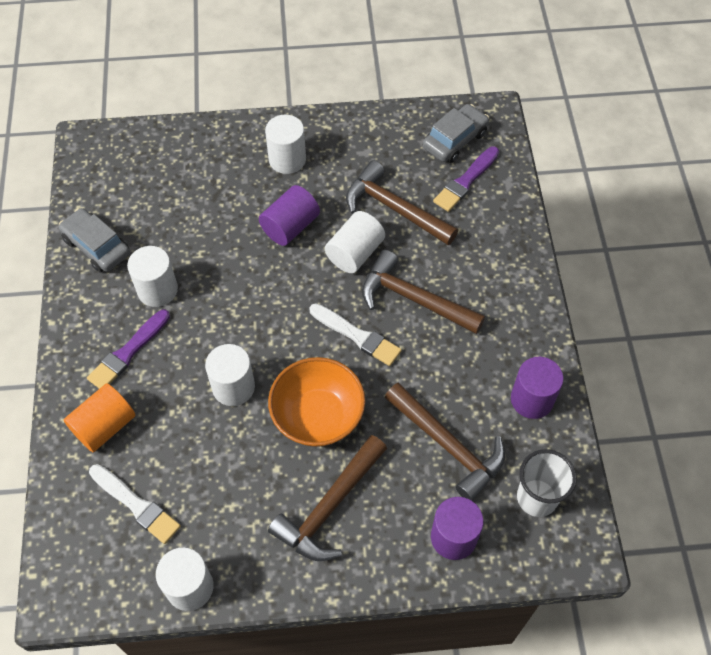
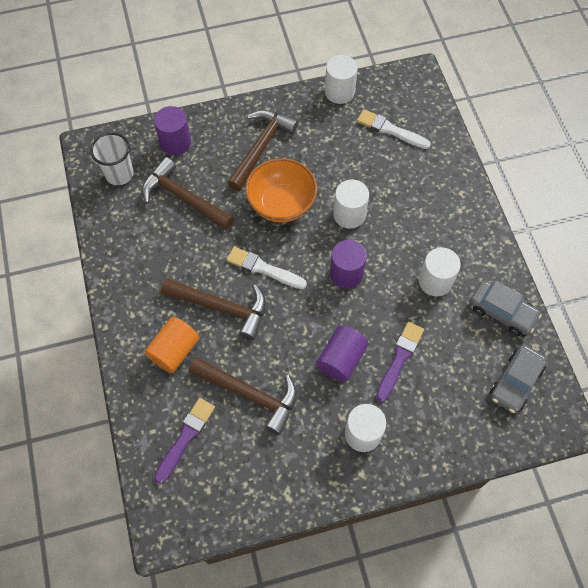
camera: 170 degrees right, 5 degrees up
orange cylinder [64,383,136,452] -> orange cylinder moved to [144,317,200,373]
purple brush [87,309,170,389] -> purple brush moved to [376,322,424,402]
white cylinder [325,211,385,273] -> none
grey car [423,104,489,163] -> grey car moved to [490,345,547,413]
purple cylinder [511,357,564,419] -> purple cylinder moved to [330,240,367,289]

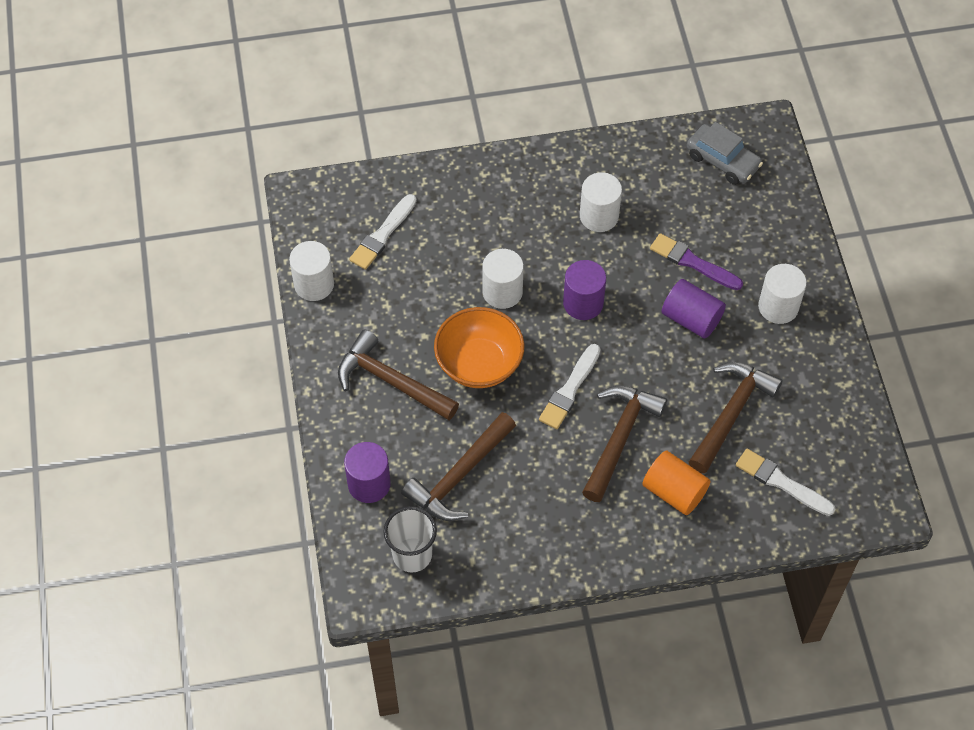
camera: 85 degrees left, 5 degrees down
purple brush [154,398,215,484] -> white brush [736,449,836,516]
grey car [470,281,542,336] -> none

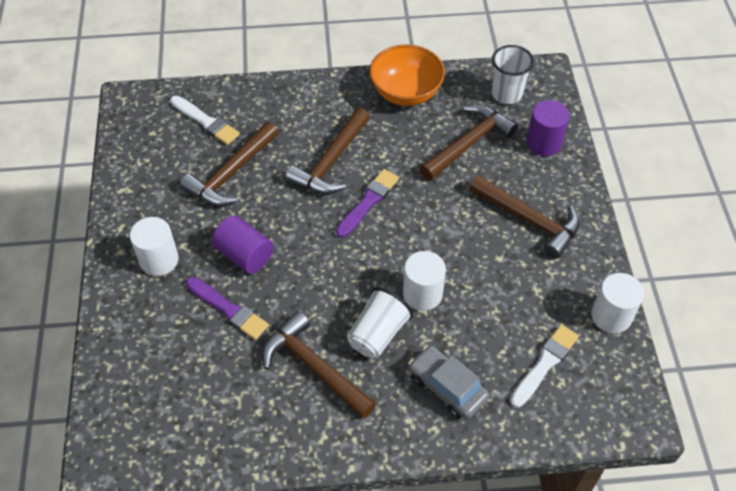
camera: 175 degrees left, 5 degrees down
orange bowl [434,307,525,388] -> orange bowl moved to [369,44,445,106]
white brush [539,344,601,429] -> purple brush [336,169,399,238]
purple cylinder [563,260,606,320] -> none
white cylinder [580,172,622,232] -> brown hammer [262,311,376,419]
orange cylinder [643,450,711,515] -> none
grey car [687,122,763,185] -> grey car moved to [408,345,489,419]
none -> white cup [347,287,413,358]

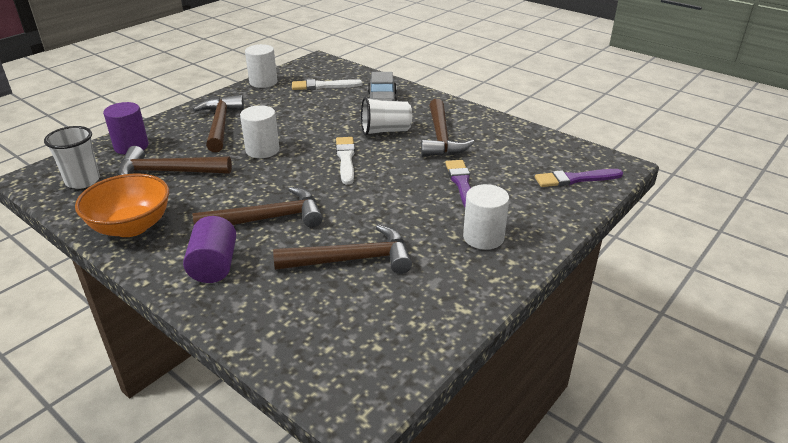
camera: 135 degrees left, 20 degrees down
white brush [170,96,240,145] -> white brush moved to [336,137,355,185]
purple cylinder [212,215,273,274] -> purple cylinder moved to [183,216,237,283]
purple brush [336,169,399,238] -> purple brush moved to [535,169,623,187]
white cylinder [403,251,446,311] -> white cylinder moved to [240,105,280,158]

